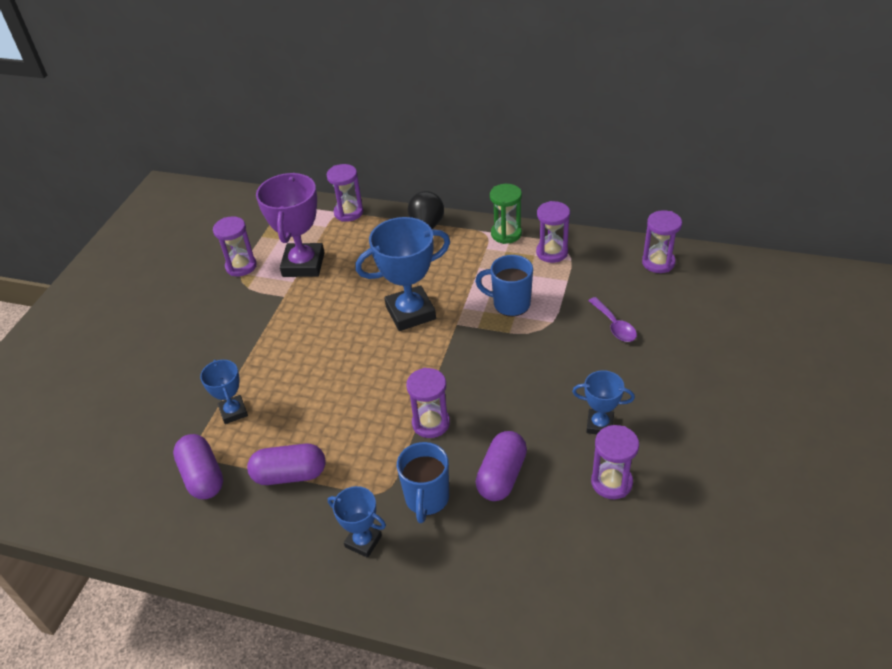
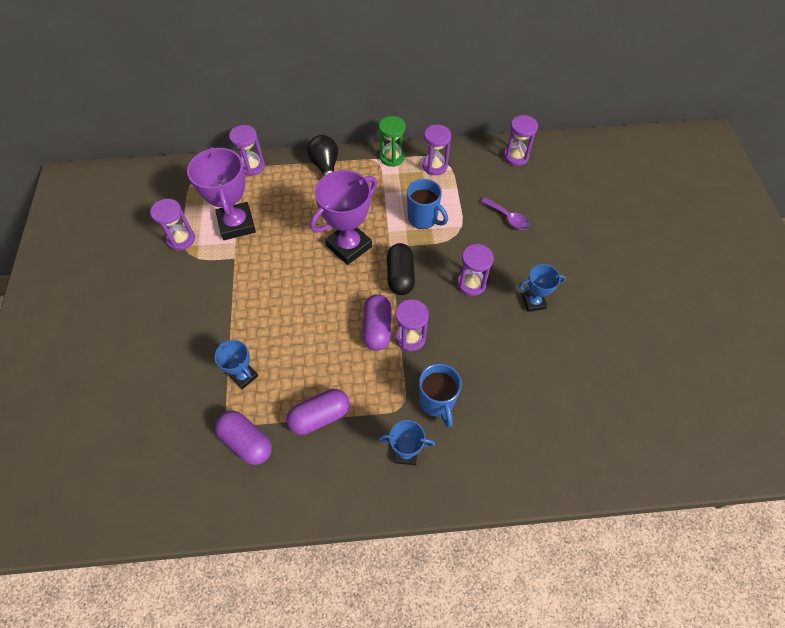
camera: 25 degrees left, 15 degrees up
blue trophy [355,217,450,331] -> purple trophy [310,170,377,265]
blue mug [475,255,533,317] -> blue mug turned 135 degrees counterclockwise [407,179,448,229]
purple capsule [476,431,527,501] -> purple capsule moved to [362,294,392,351]
purple hourglass [591,425,639,499] -> purple hourglass moved to [457,244,494,296]
none -> black capsule [387,243,415,295]

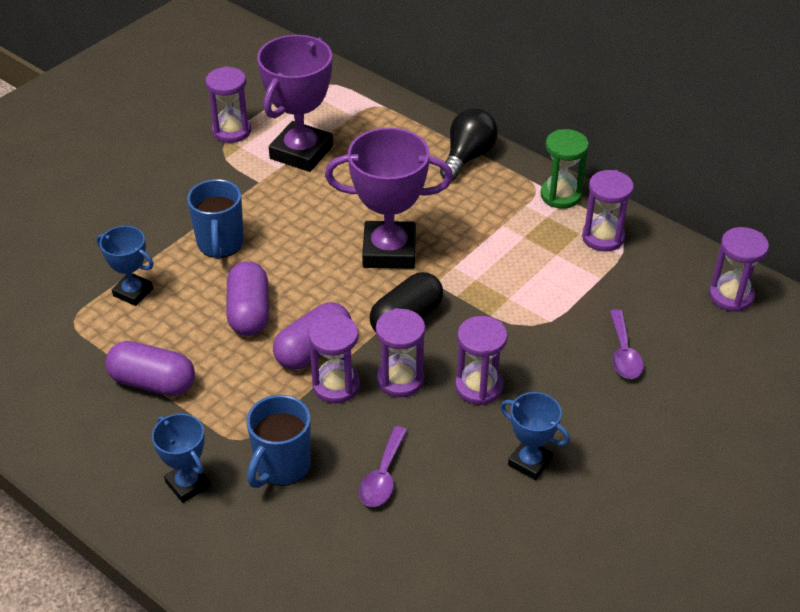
camera: 45 degrees right, 15 degrees down
blue trophy [215,340,258,389] -> blue trophy turned 60 degrees counterclockwise [96,226,154,306]
purple capsule [215,411,272,465] -> purple capsule moved to [227,261,269,336]
purple hourglass [229,125,265,176] -> purple hourglass moved to [376,308,425,397]
blue mug [407,179,448,229] -> blue mug moved to [187,179,244,259]
none -> purple spoon [359,426,407,507]

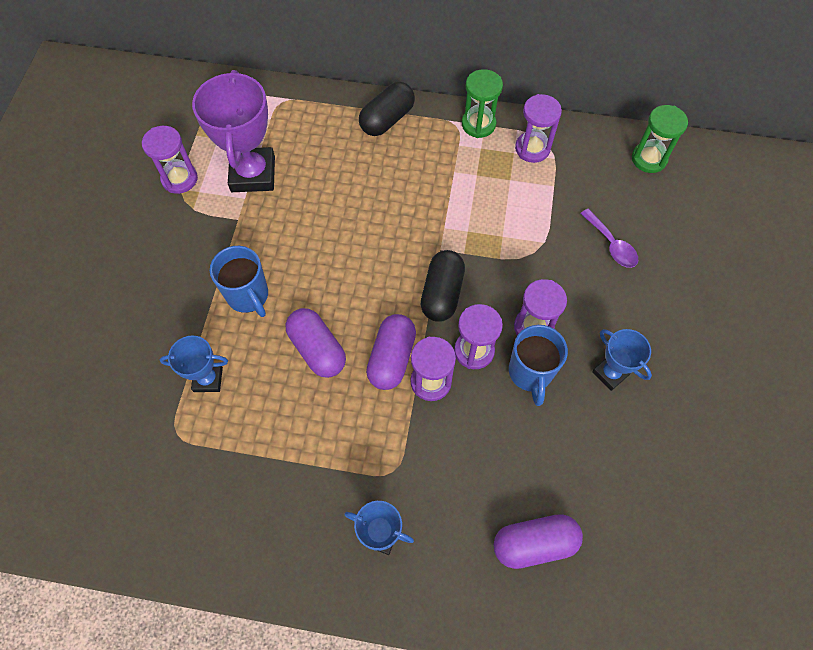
camera: 30 degrees left, 20 degrees up
purple capsule [105,341,195,396] -> purple capsule moved to [494,514,583,569]
blue mug [246,395,311,488] -> blue mug moved to [509,325,568,406]
purple trophy [325,128,453,269] -> none
purple spoon [359,426,407,507] -> none
black light bulb [440,108,498,181] -> black capsule [359,82,415,136]
blue trophy [500,392,570,480] -> blue trophy turned 45 degrees clockwise [592,329,652,391]
purple hourglass [709,227,769,312] -> green hourglass [632,105,688,173]

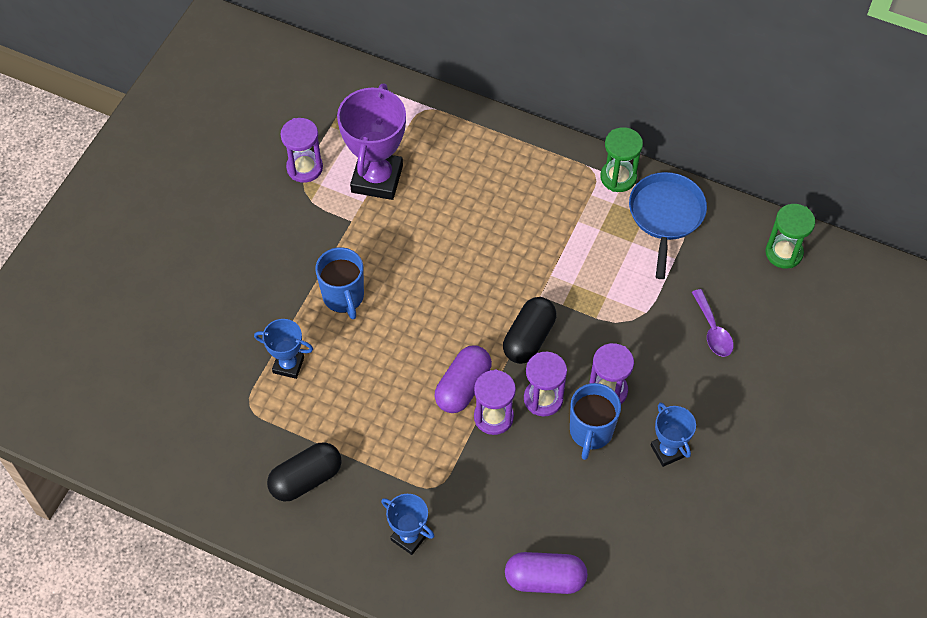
camera: 15 degrees right, 5 degrees down
purple capsule [285,308,346,378] -> none
black capsule [359,82,415,136] -> black capsule moved to [267,442,342,502]
purple hourglass [515,94,562,163] -> blue pan [629,172,707,279]

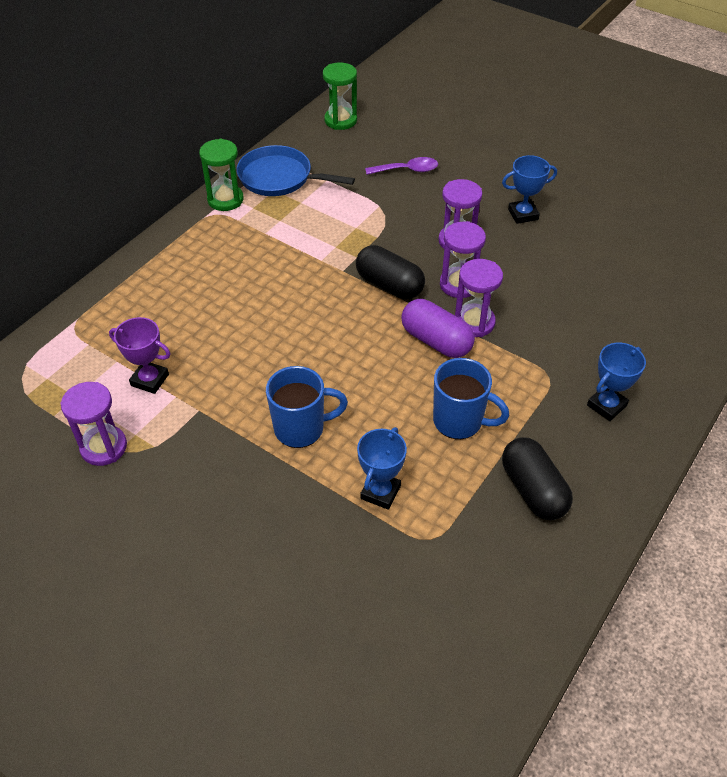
camera: 80 degrees left, 10 degrees down
purple trophy [337,84,406,200] -> purple trophy [109,317,170,394], size x0.54
purple capsule [505,552,588,594] -> none
blue mug [570,383,621,460] -> blue mug moved to [433,358,509,439]

